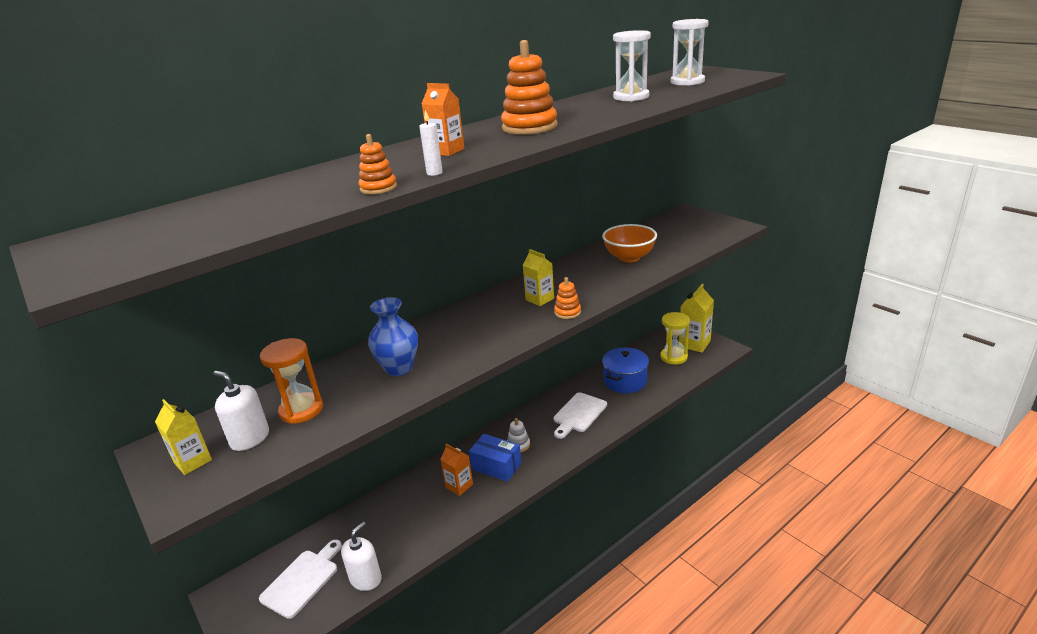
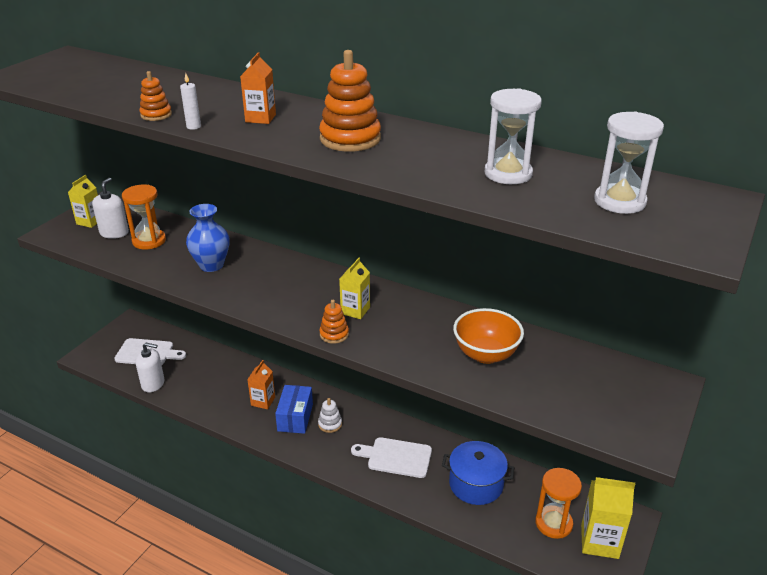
camera: 65 degrees right, 5 degrees up
yellow hourglass [660,312,690,365] -> orange hourglass [535,468,582,539]

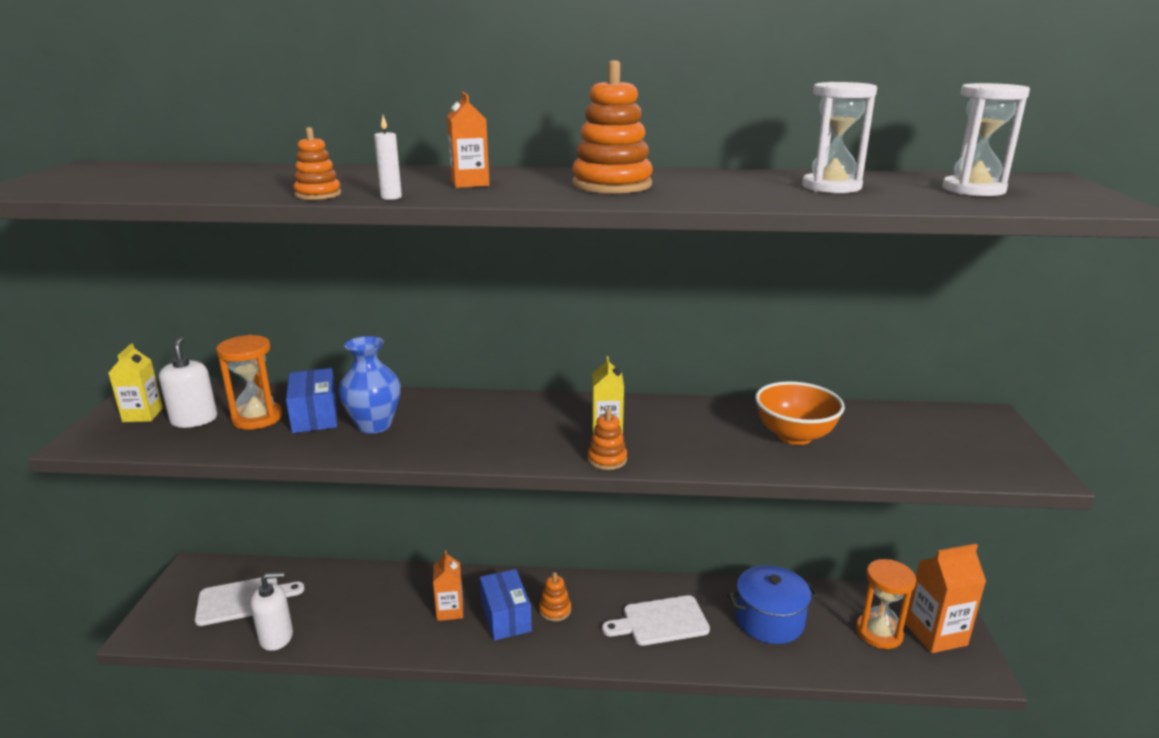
camera: 25 degrees left, 10 degrees down
white stacking toy [318,398,342,433] -> orange stacking toy [539,572,571,621]
yellow carton [581,477,635,559] -> orange carton [905,544,986,653]
none -> blue box [286,368,337,433]

